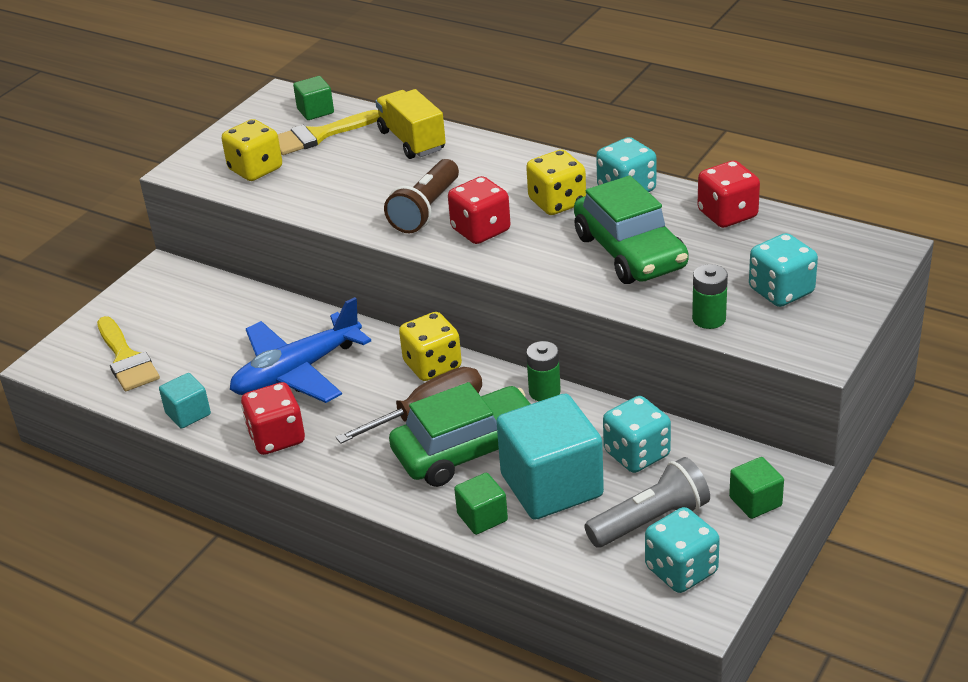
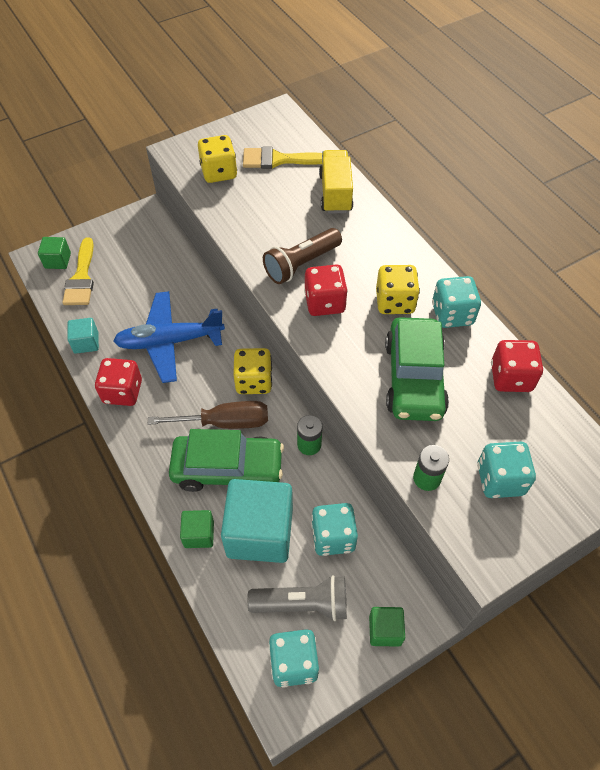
camera: 25 degrees right, 20 degrees up
green cube [293,76,334,120] -> green cube moved to [38,237,71,269]

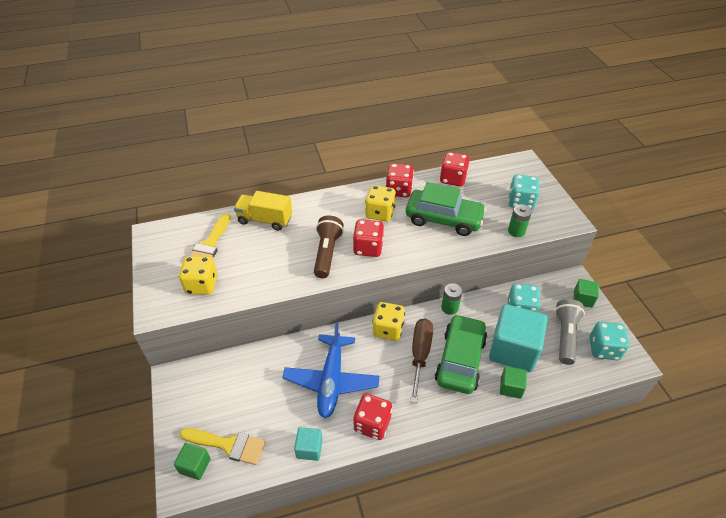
camera: 75 degrees left, 10 degrees down
brown flashlight [263,228,342,284] -> brown flashlight turned 150 degrees counterclockwise [314,216,344,278]
turquoise dice [432,276,481,328] -> red dice [386,163,414,197]

